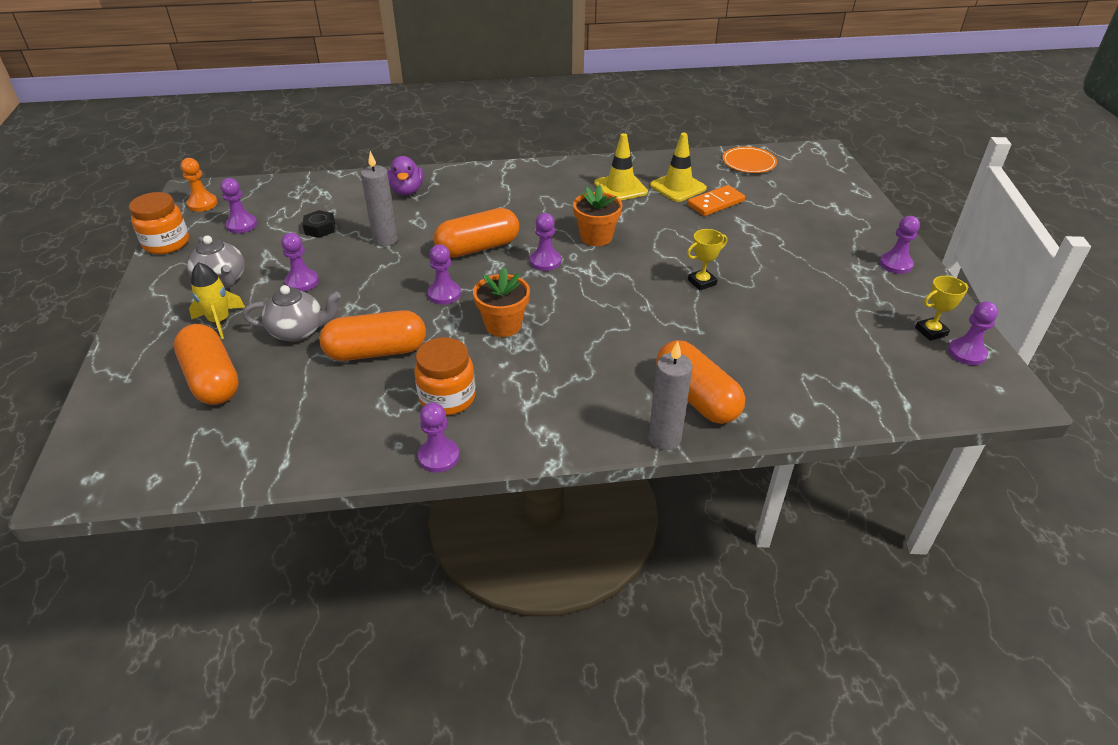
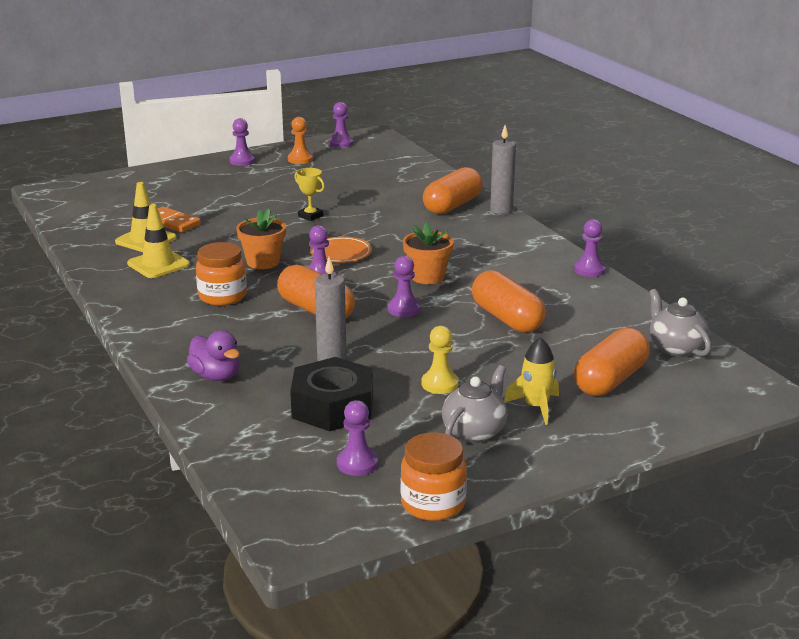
camera: 110 degrees left, 15 degrees down
orange pawn [181,158,218,212] -> orange pawn moved to [288,117,313,164]
grey teapot [243,285,341,342] -> grey teapot moved to [649,289,711,357]
purple pawn [281,233,319,292] -> yellow pawn [421,326,459,394]
black nut [302,210,335,238] -> black nut [290,357,373,431], size x2.11
purple duck [387,156,423,195] -> purple duck turned 75 degrees clockwise [187,330,240,381]
orange jar [414,337,476,415] -> orange jar moved to [196,242,247,306]
orange plate [722,147,777,173] -> orange plate moved to [310,236,372,263]
yellow trophy [915,276,968,341] -> none

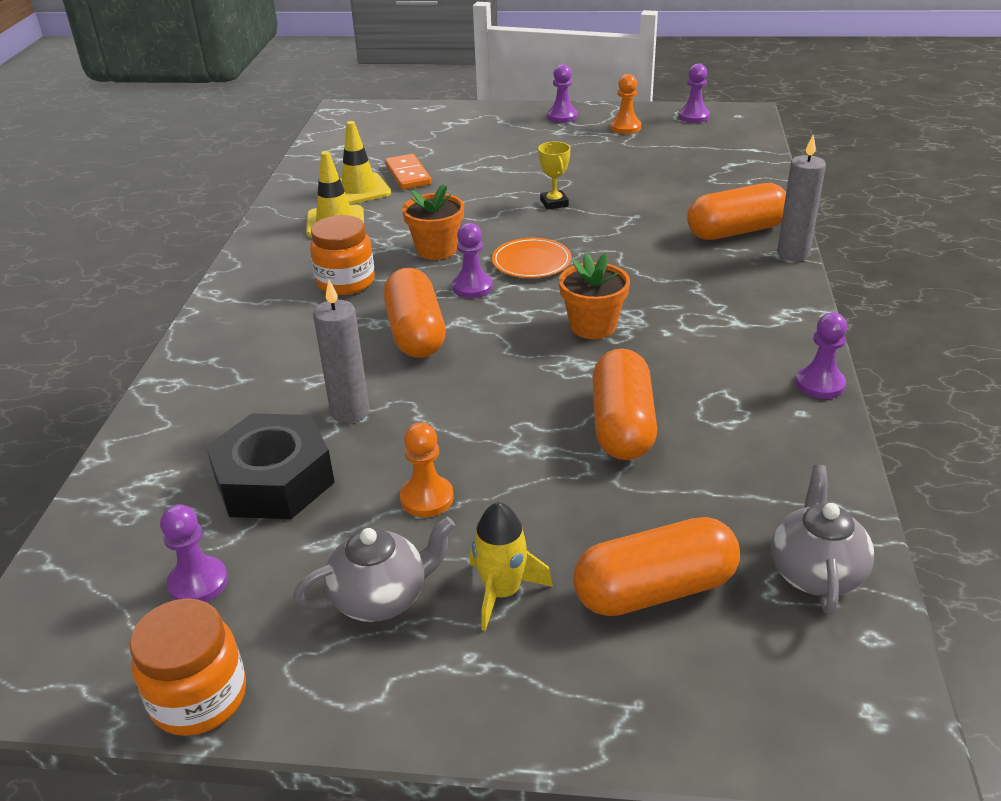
camera: 35 degrees right, 10 degrees up
purple duck [187,330,240,381] -> none
purple pawn [388,256,421,317] -> none
yellow pawn [421,326,459,394] -> orange pawn [400,422,454,517]

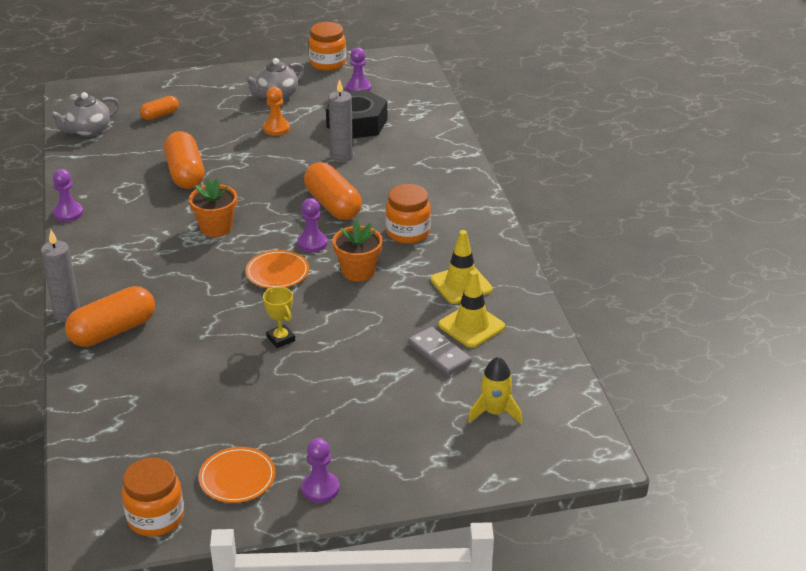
camera: 160 degrees right, 0 degrees up
orange domino [385,154,432,190] -> grey domino [408,327,472,376]
yellow rocket [470,502,553,631] -> yellow rocket moved to [468,357,522,424]
orange capsule [573,517,740,616] -> orange capsule [140,96,179,120], size x0.55
orange pawn [610,74,641,134] -> orange plate [199,447,275,503]
purple pawn [679,64,710,123] -> orange jar [122,458,184,537]
grey teapot [771,465,874,615] -> grey teapot turned 60 degrees clockwise [50,92,120,137]

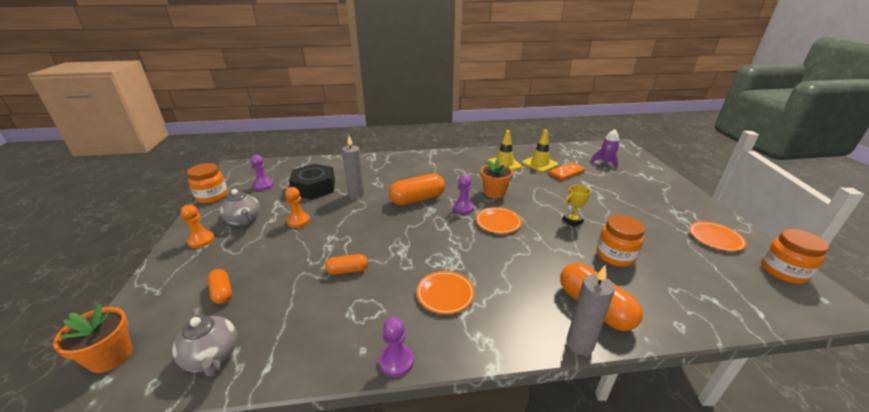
camera: 85 degrees left, 5 degrees down
orange capsule [164,131,205,189] -> orange capsule [325,254,368,275], size x0.55
orange flower pot [189,178,237,237] -> orange flower pot moved to [53,304,132,373]
purple pawn [302,438,339,503] -> none
orange jar [386,184,431,244] -> orange jar moved to [597,215,645,267]
grey domino [408,327,472,376] -> orange domino [549,162,585,180]
yellow rocket [468,357,522,424] -> purple rocket [591,129,619,169]
none -> orange pawn [181,205,215,248]
none -> orange plate [416,271,475,314]

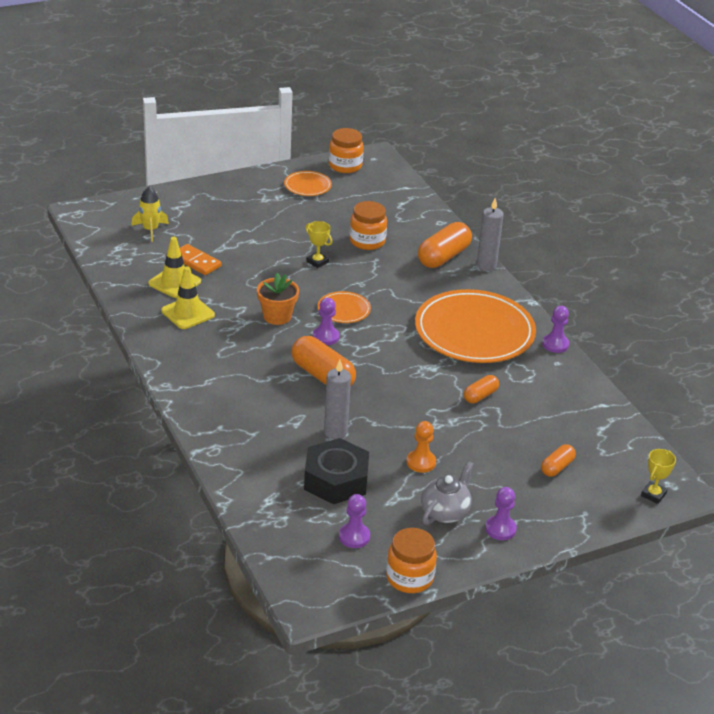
camera: 110 degrees left, 5 degrees up
orange flower pot [53,304,132,373] -> yellow trophy [641,449,676,504]
grey teapot [172,308,238,377] -> none
orange pawn [181,205,215,248] -> purple pawn [485,487,517,540]
orange capsule [325,254,368,275] -> orange capsule turned 75 degrees clockwise [464,375,499,403]
orange plate [416,271,475,314] -> orange plate [415,289,536,363], size x2.24
purple rocket [591,129,619,169] -> yellow rocket [131,187,169,242]

